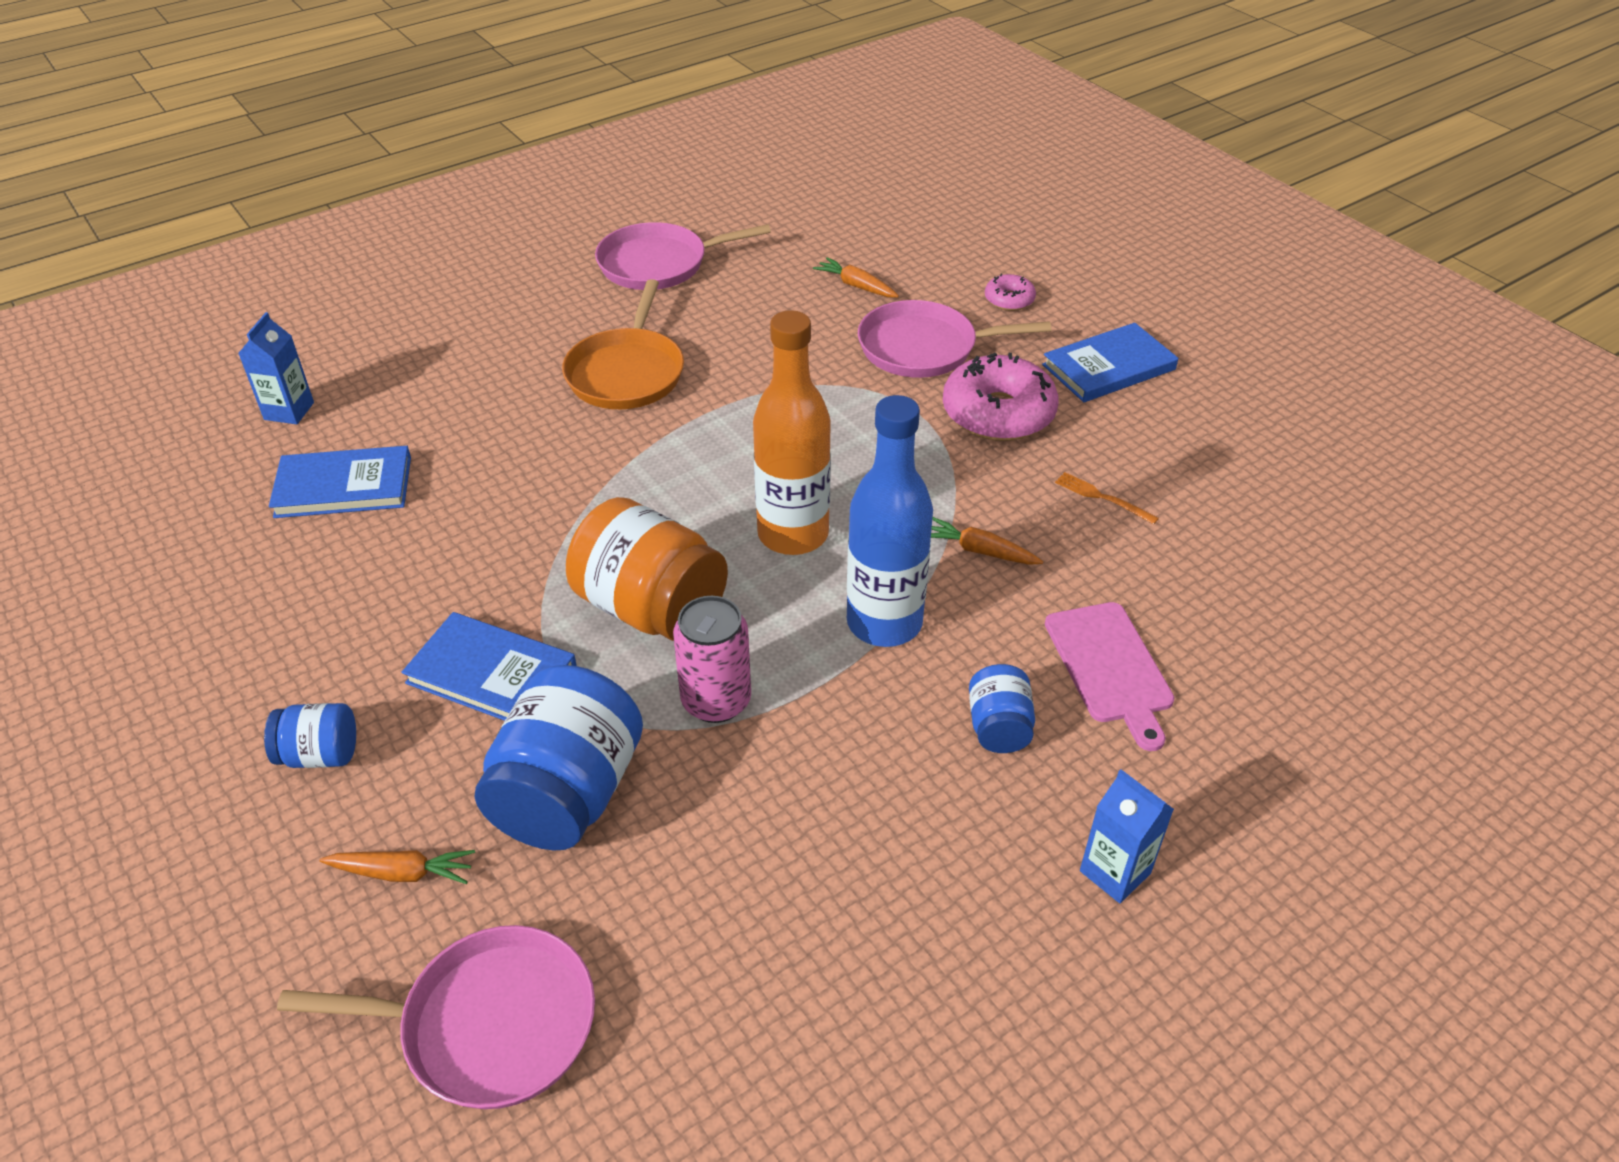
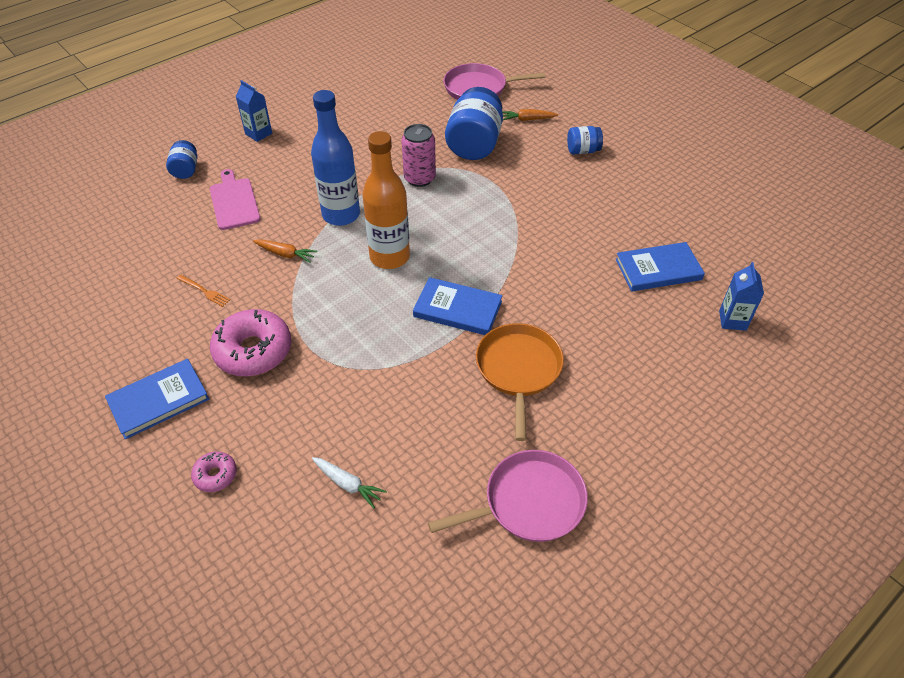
camera: 175 degrees right, 5 degrees up
blue book [401,612,577,721] -> blue book moved to [413,277,502,335]
orange jar [566,497,728,641] -> none
orange carrot [813,257,899,298] -> white carrot [312,457,387,509]
pink pan [858,300,1051,378] -> none
blue jar [969,664,1035,753] -> blue jar moved to [166,140,197,179]

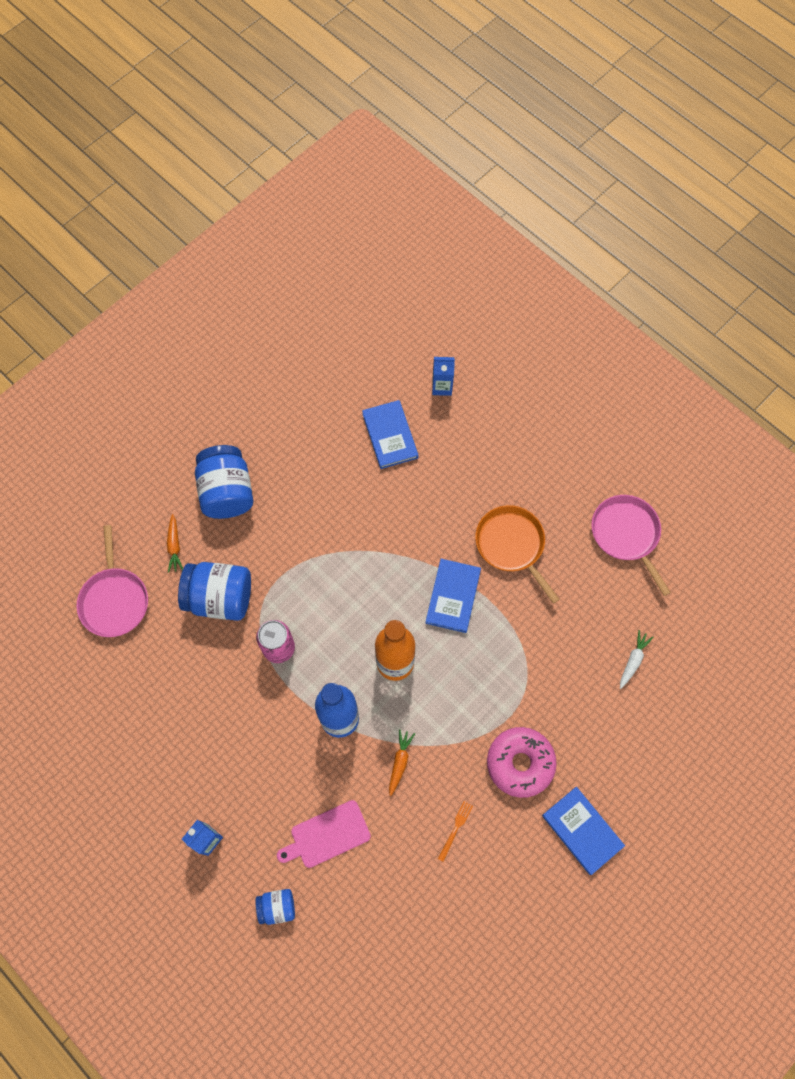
camera: 95 degrees left, 20 degrees up
pink donut [191,451,237,492] -> none
orange pan [476,323,564,441] -> orange pan turned 60 degrees clockwise [475,505,560,604]
blue jar [567,126,603,155] -> blue jar [195,445,253,519], size x1.95

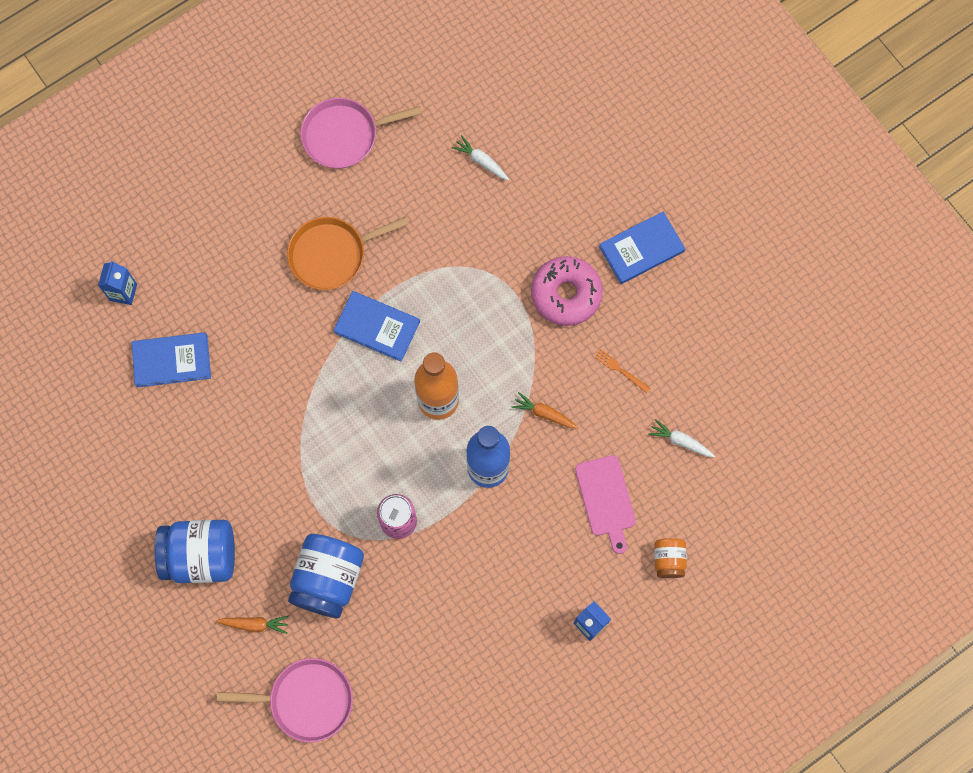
camera: 80 degrees left, 5 degrees up
blue jar [256,889,295,925] -> orange jar [654,538,687,578]
none -> white carrot [648,419,715,457]

